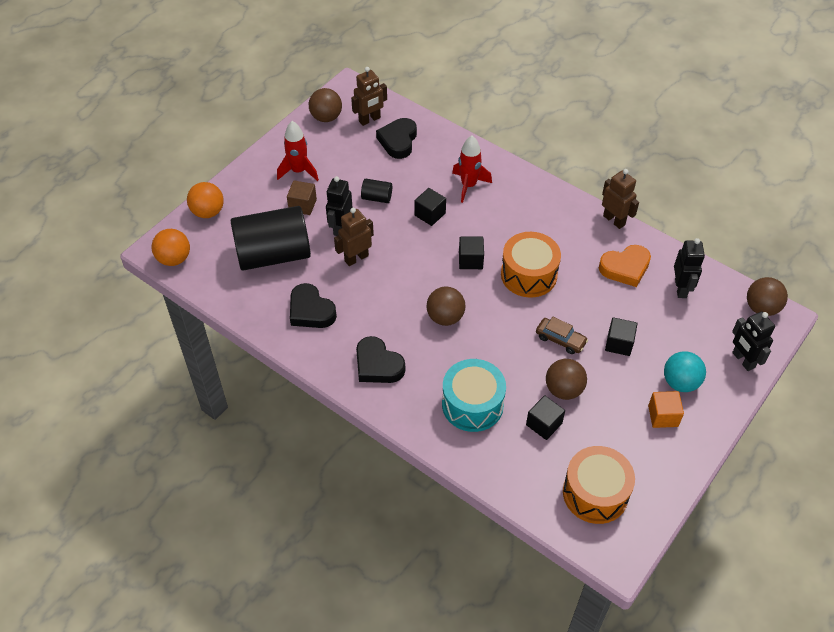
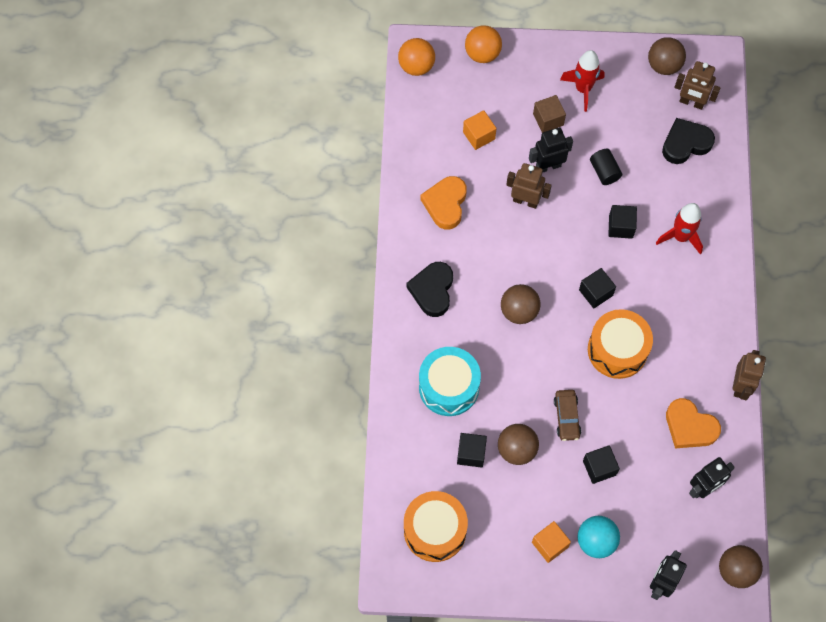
camera: 55 degrees right, 15 degrees up
black cylinder [231,206,311,271] -> orange cube [463,110,497,150]
black heart [290,283,337,328] -> orange heart [420,176,467,229]

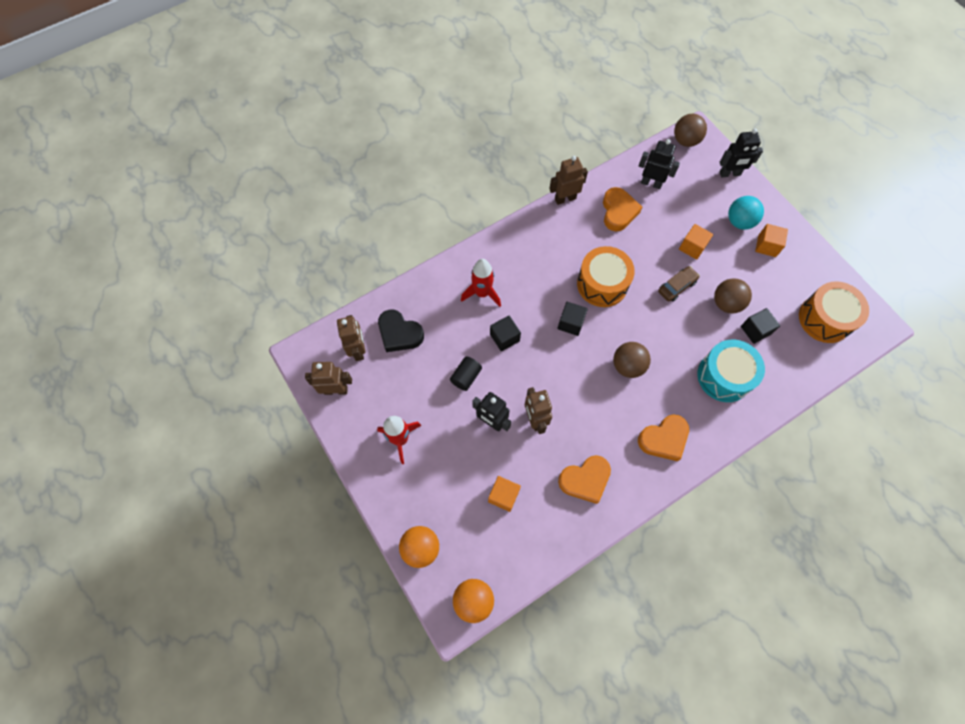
camera: 125 degrees left, 0 degrees up
black heart [406,262,453,317] -> orange heart [638,414,689,461]
brown cube [533,95,566,133] -> none
black cube [583,445,620,484] -> orange cube [679,224,713,260]
brown ball [648,37,686,75] -> brown robot [305,362,352,395]

